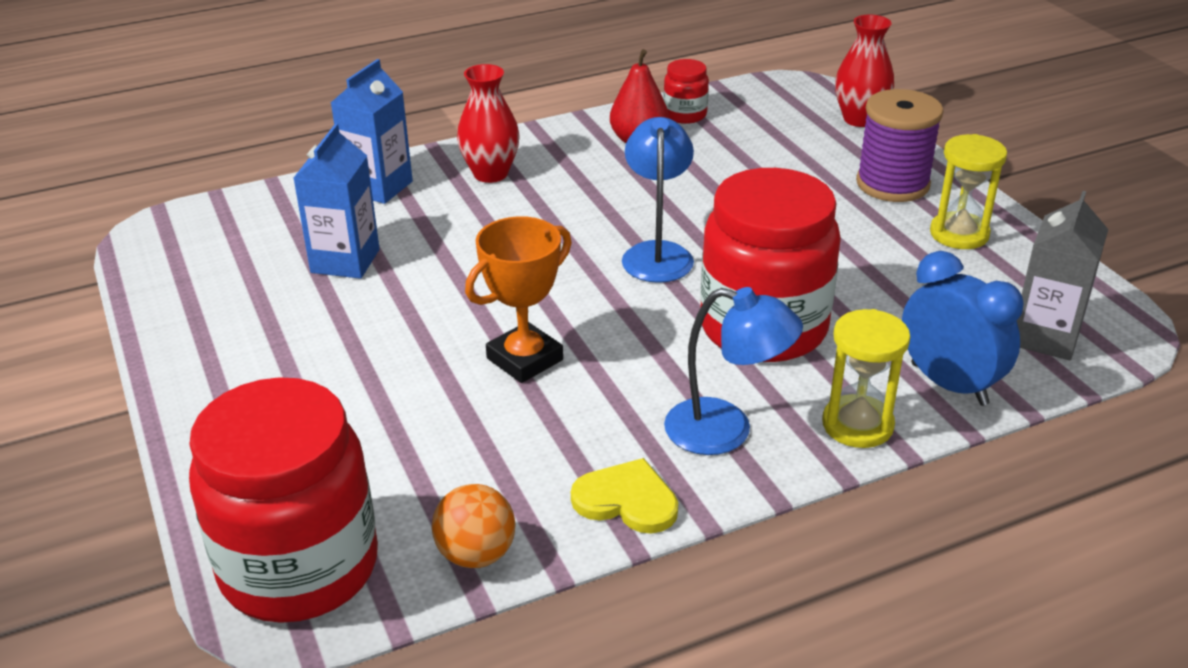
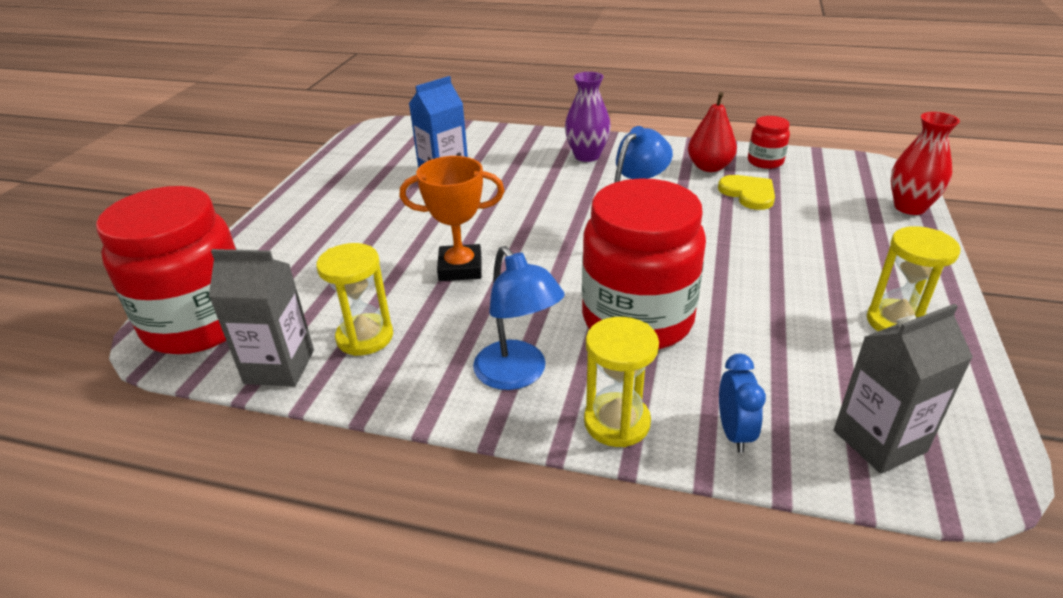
camera: 40 degrees right, 0 degrees up
blue carton [331,59,413,204] -> none
orange ball [432,484,516,568] -> grey carton [209,249,314,387]
red vase [457,64,520,183] -> purple vase [565,72,611,162]
yellow heart [571,458,678,534] -> yellow heart moved to [718,175,775,210]
purple spool [856,89,944,202] -> none
blue clock [902,251,1024,406] -> blue clock [719,354,766,453], size x0.61
none -> yellow hourglass [316,243,393,356]

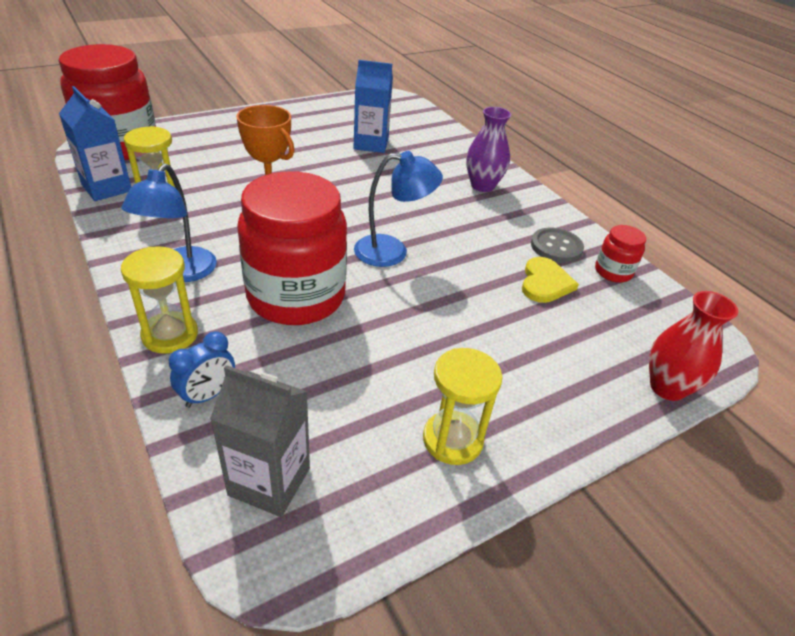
camera: 40 degrees right, 5 degrees up
grey carton [209,249,314,387] -> blue carton [59,86,131,201]
red pear [688,92,737,172] -> grey button [531,228,584,263]

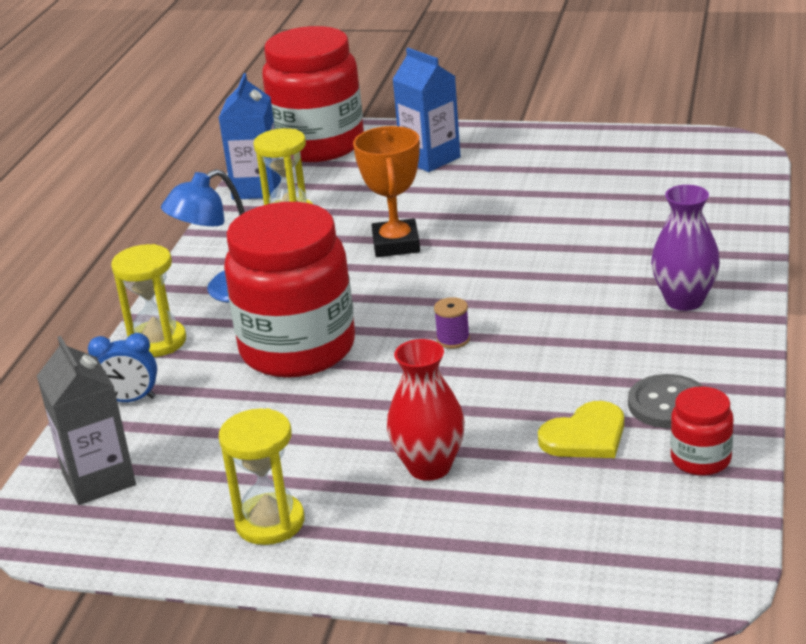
camera: 50 degrees right, 10 degrees down
blue carton [353,60,393,153] -> blue carton moved to [392,48,461,172]
blue lamp [354,151,443,267] -> purple spool [434,297,470,349]
red vase [649,291,738,401] -> red vase moved to [387,339,465,481]

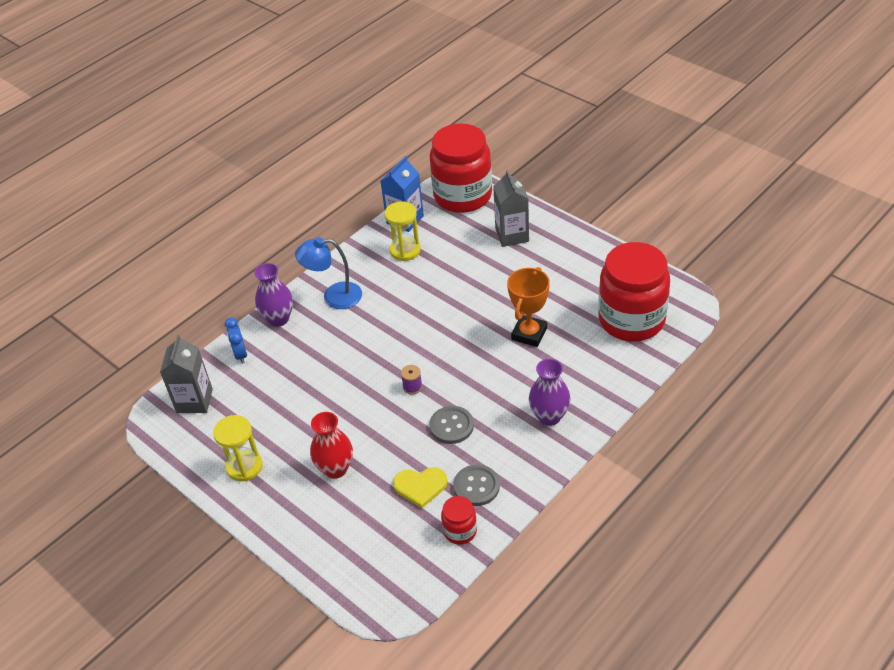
camera: 30 degrees right, 15 degrees up
blue clock [88,333,157,402] -> blue clock turned 45 degrees clockwise [225,318,247,364]
yellow hourglass [111,244,186,357] -> purple vase [254,263,293,327]
red jar [224,202,355,378] -> red jar moved to [598,242,670,341]
orange trophy [353,126,420,257] -> orange trophy moved to [507,267,550,347]
blue carton [392,48,461,172] -> grey carton [493,170,529,247]
none -> grey button [430,406,474,444]

